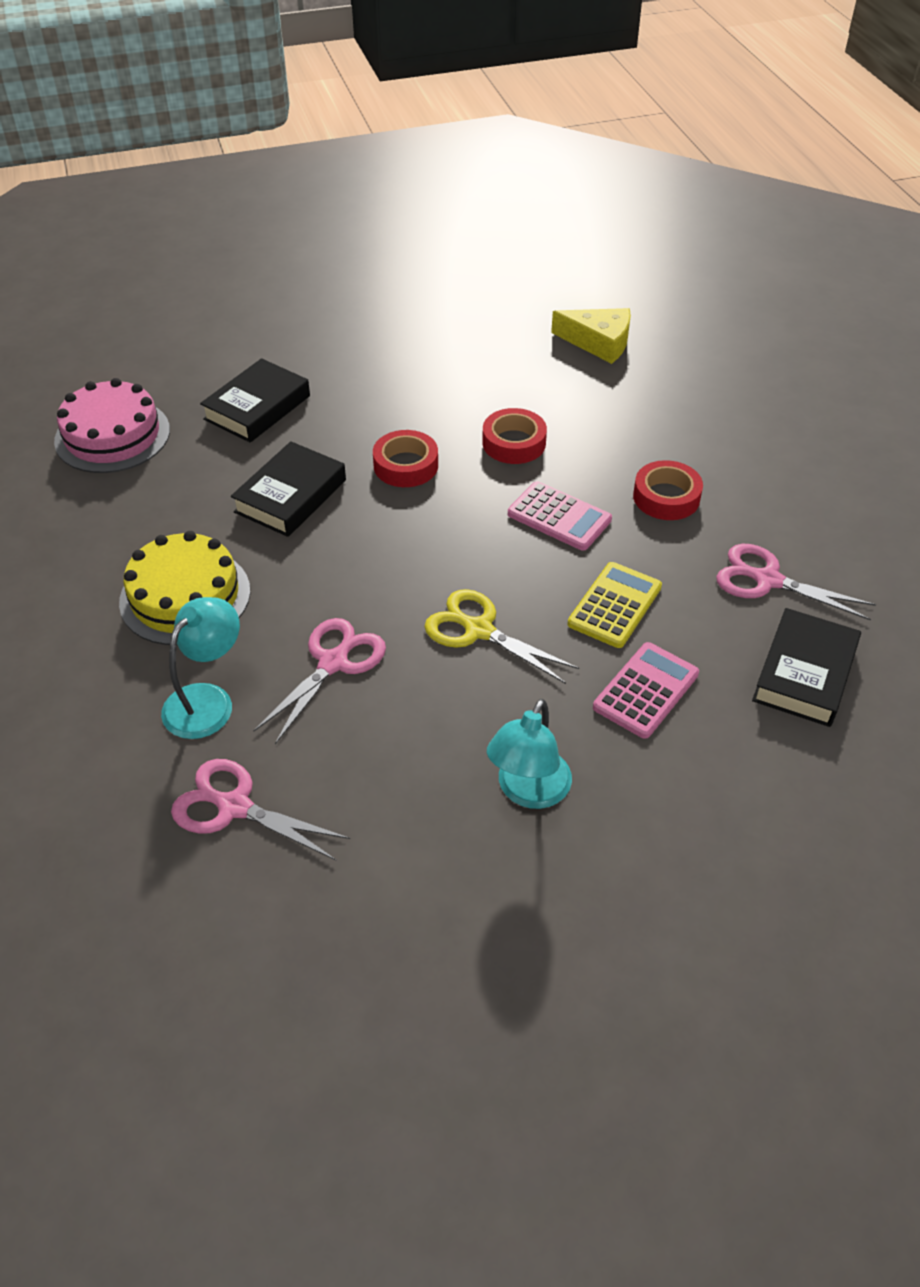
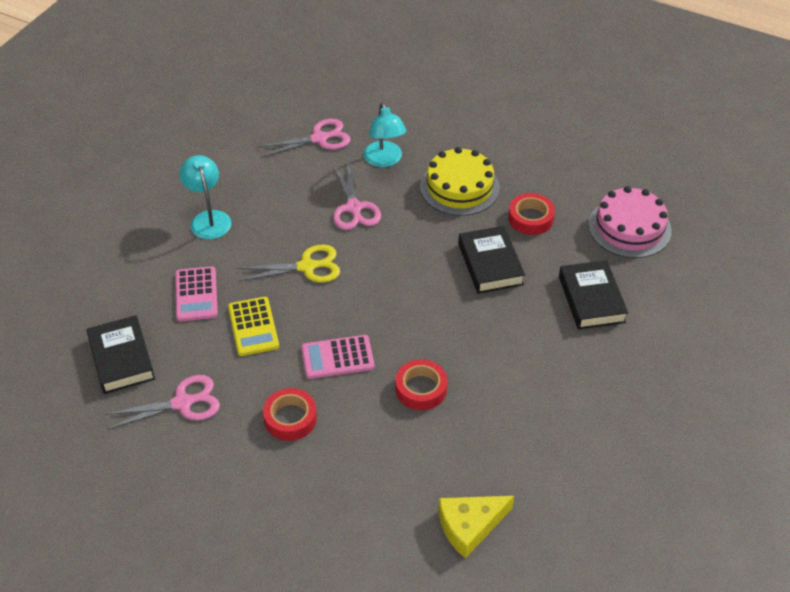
camera: 135 degrees right, 0 degrees up
red tape [373,430,438,487] -> red tape moved to [508,193,555,235]

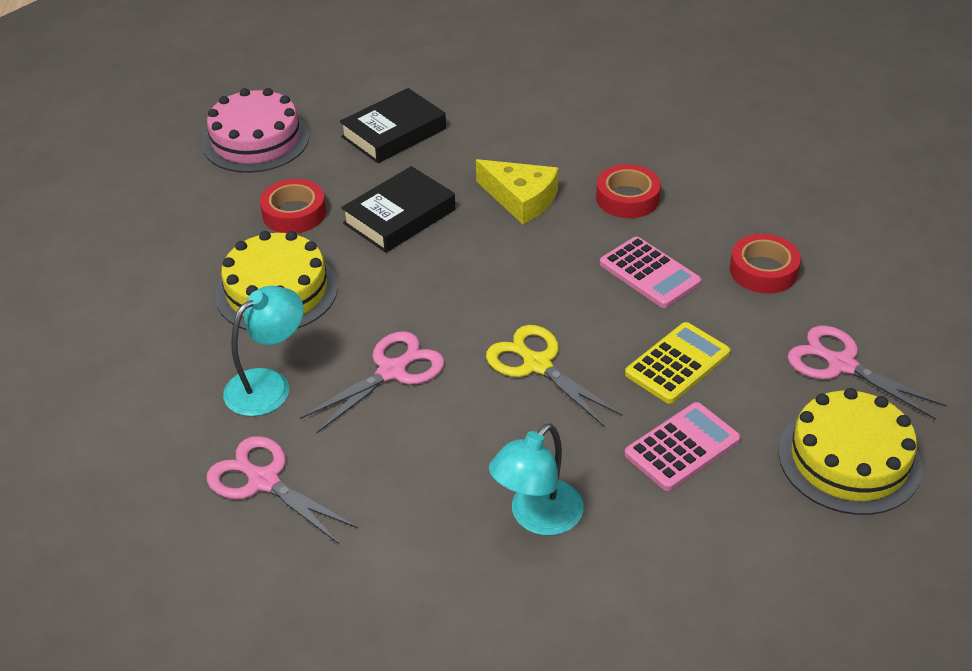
camera: 120 degrees left, 5 degrees down
black book [86,315,155,394] -> yellow cake [778,388,922,515]
yellow cheese [438,496,514,559] -> yellow cheese moved to [476,159,559,224]

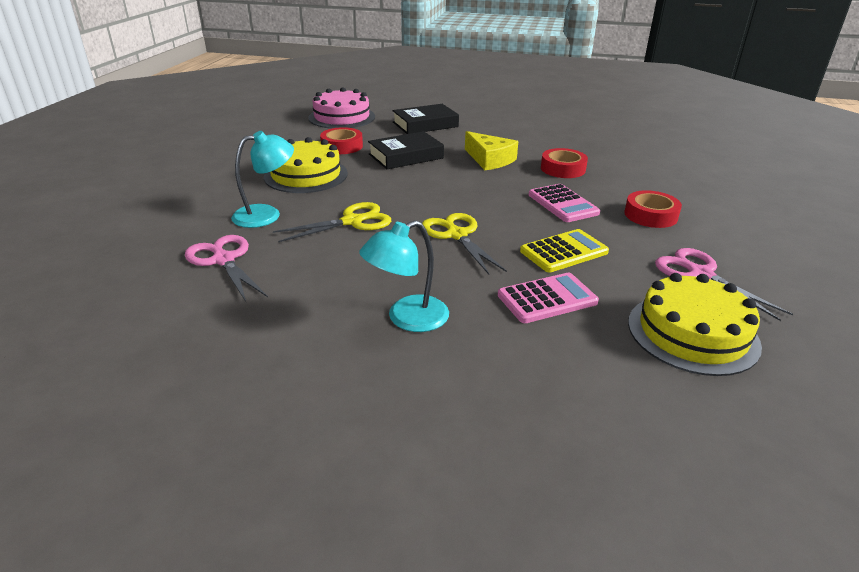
camera: 15 degrees right, 10 degrees down
pink scissors [300,331,445,434] -> yellow scissors [273,202,391,242]

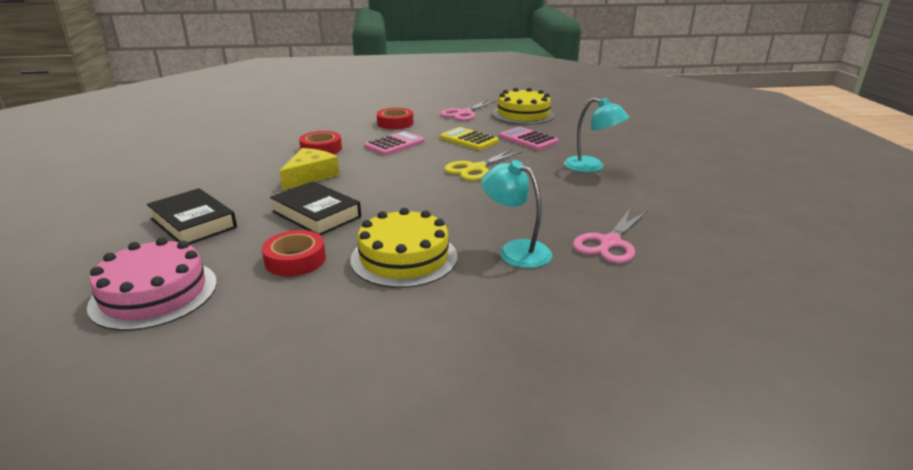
camera: 110 degrees left, 5 degrees down
yellow scissors [273,202,391,242] -> none

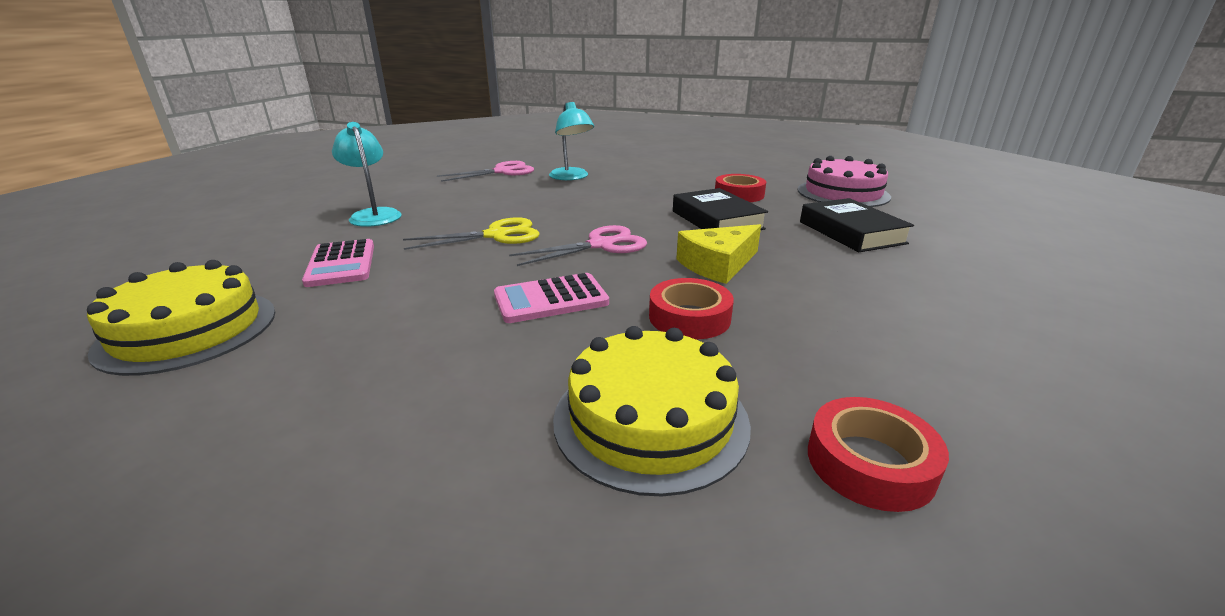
camera: 155 degrees left, 0 degrees up
yellow cake [350,208,457,288] -> yellow cake moved to [553,326,751,496]
red tape [377,108,413,129] -> red tape moved to [808,397,949,512]
pink scissors [440,100,496,121] -> pink scissors moved to [509,225,647,266]
yellow calculator [440,127,499,150] -> none

